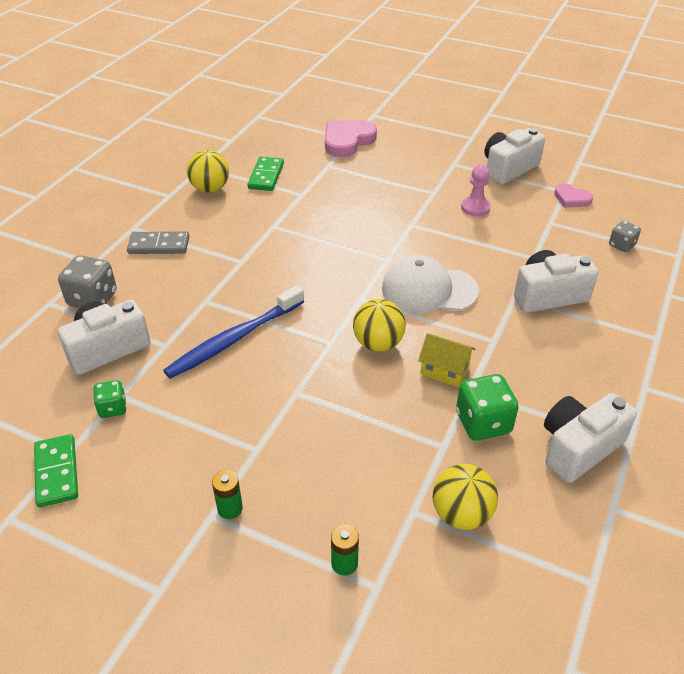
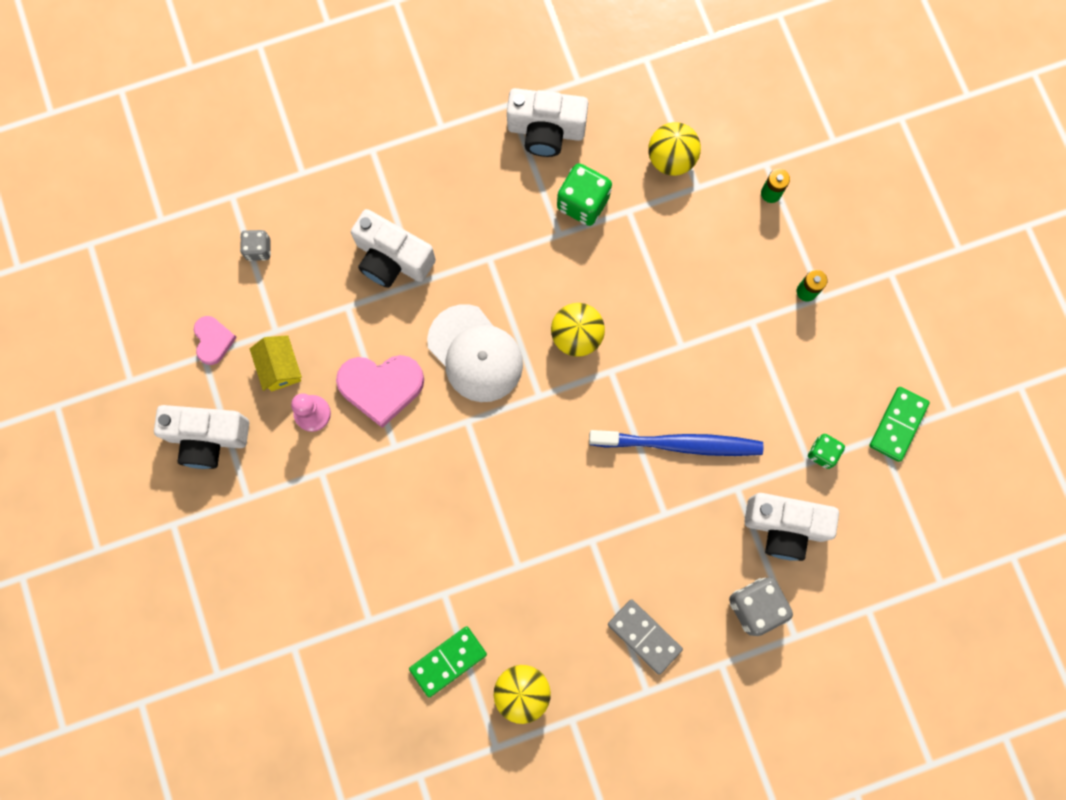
camera: 135 degrees left, 35 degrees up
pink heart [325,120,377,157] -> pink heart moved to [336,355,424,428]
yellow house [418,333,475,387] -> yellow house moved to [250,335,302,391]

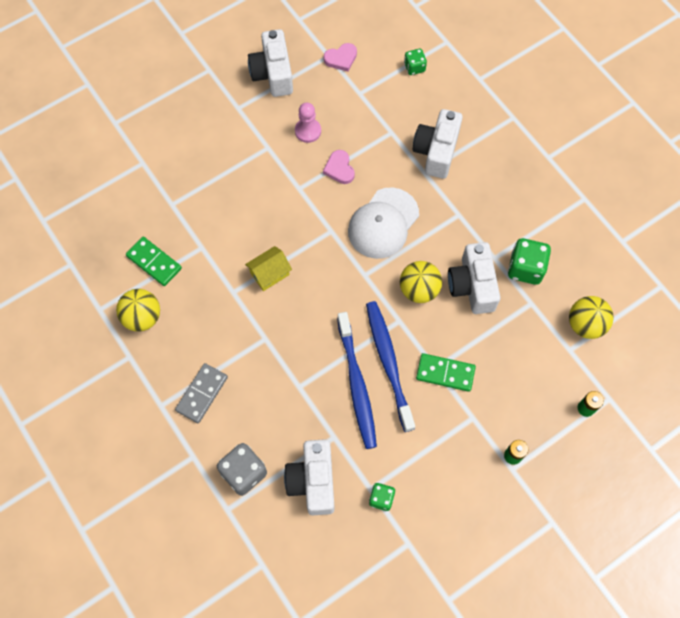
camera: 75 degrees right, 10 degrees down
grey dice [240,230,271,261] -> green dice [404,49,427,75]
yellow house [250,335,302,391] -> yellow house moved to [245,246,292,291]
pink heart [336,355,424,428] -> pink heart [323,150,355,184], size x0.57
white camera [507,88,588,157] -> white camera moved to [448,242,500,314]
green domino [869,387,930,462] -> green domino moved to [416,353,476,392]
none -> blue toothbrush [366,301,415,432]

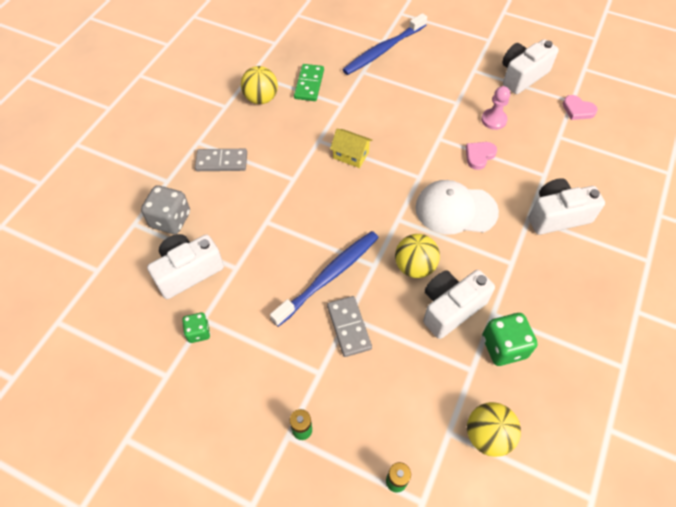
camera: 60 degrees right, 10 degrees down
blue toothbrush [337,312,377,449] -> blue toothbrush moved to [342,13,427,75]
green dice [404,49,427,75] -> none
green domino [416,353,476,392] -> grey domino [327,296,372,357]

